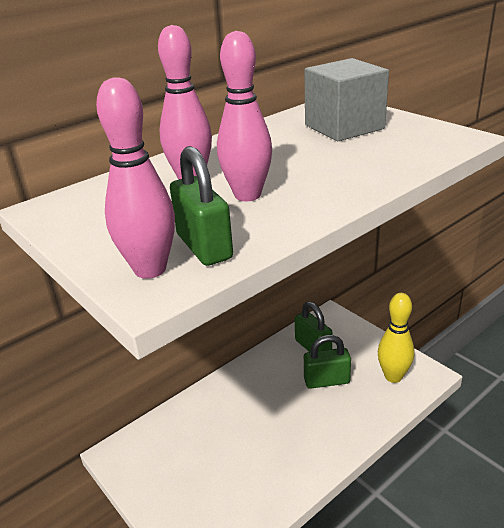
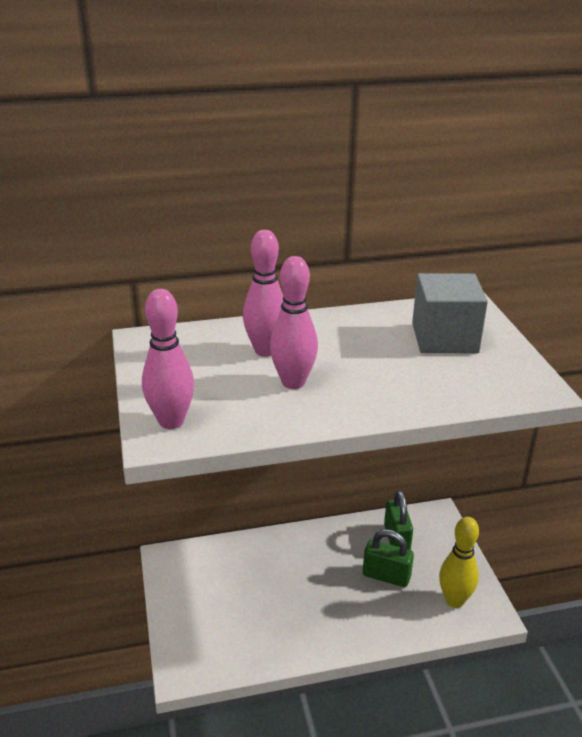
camera: 25 degrees right, 0 degrees up
green padlock [170,146,233,266] -> none

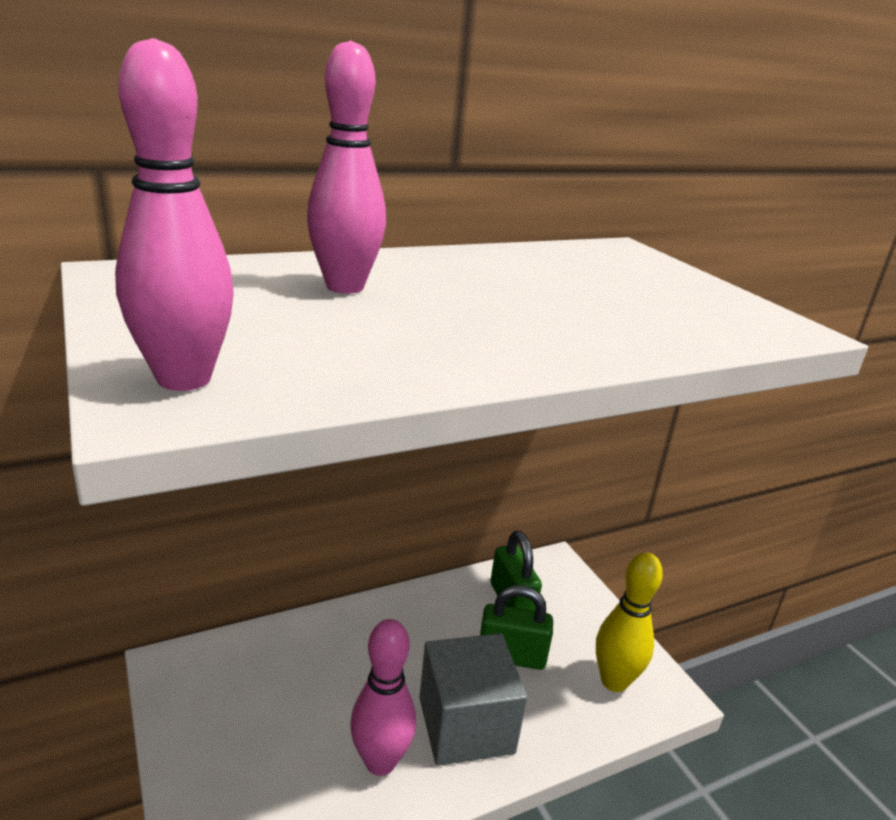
camera: 15 degrees left, 5 degrees down
pink bowling pin [270,256,318,389] -> pink bowling pin moved to [350,619,416,776]
grey cube [412,273,488,353] -> grey cube moved to [419,633,527,766]

